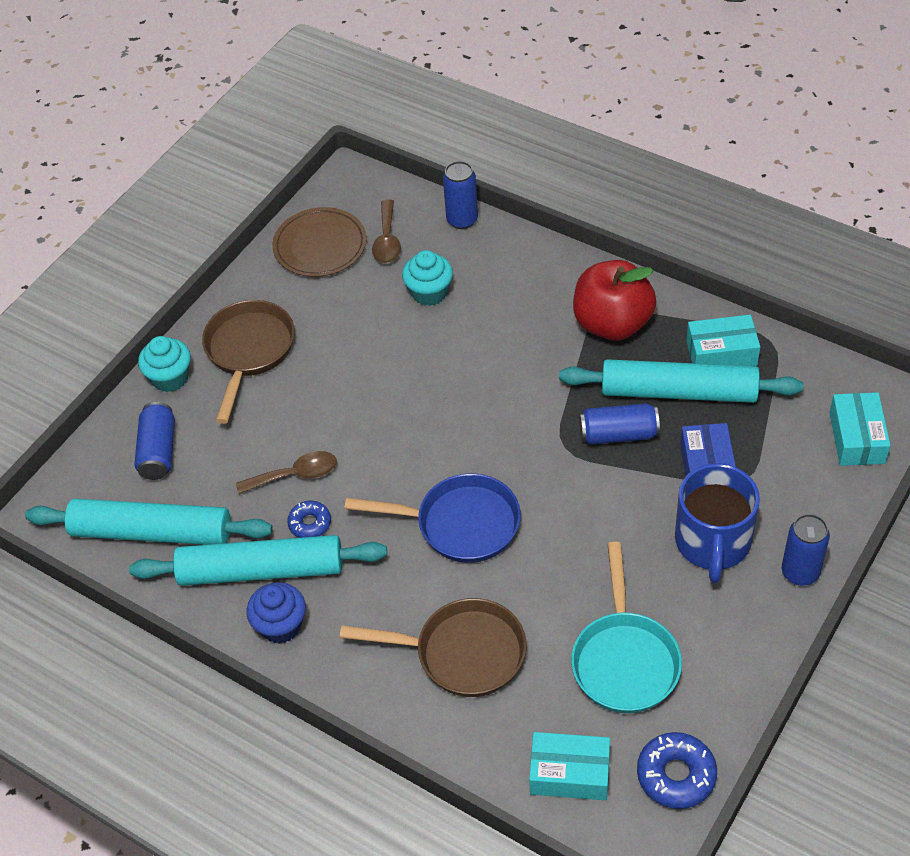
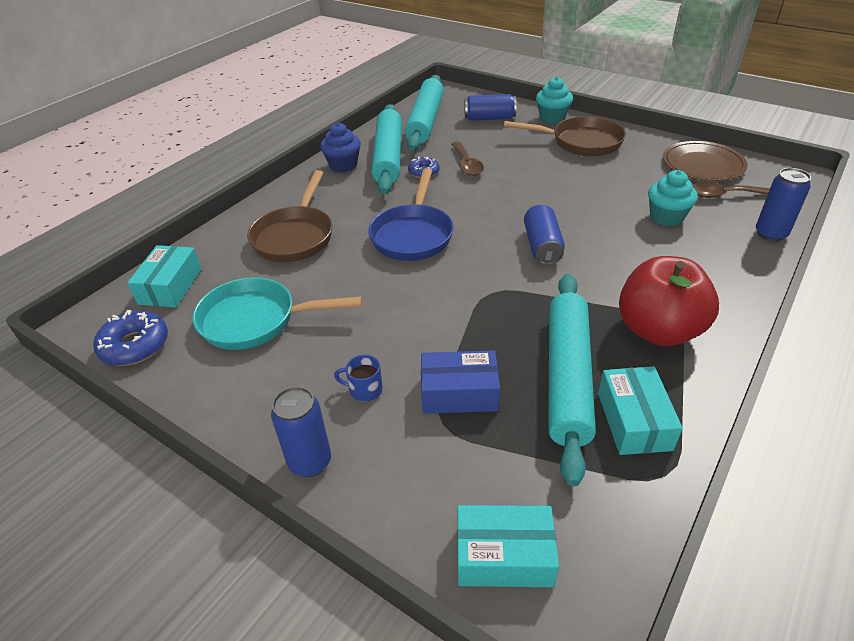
camera: 90 degrees right, 10 degrees down
blue can [579,403,660,445] -> blue can moved to [524,204,565,265]
blue mug [675,463,760,583] -> blue mug [334,355,383,402], size x0.41

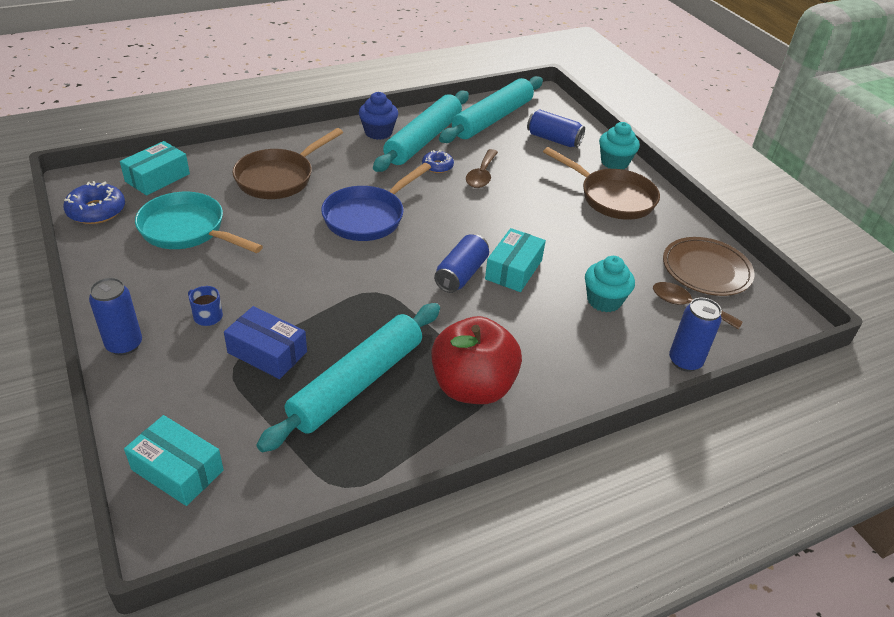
camera: 25 degrees right, 0 degrees up
turquoise box [598,366,683,455] -> turquoise box moved to [485,228,546,292]

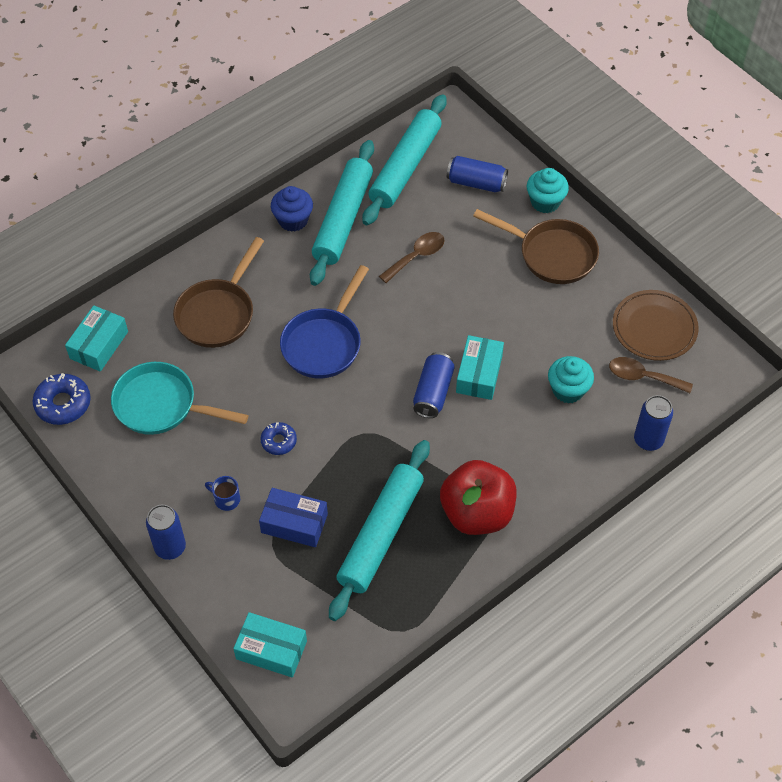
camera: 10 degrees left, 15 degrees up
blue donut [422,150,454,173] -> blue donut moved to [261,422,297,455]
brown spoon [466,149,498,188] -> brown spoon turned 135 degrees counterclockwise [379,232,445,283]

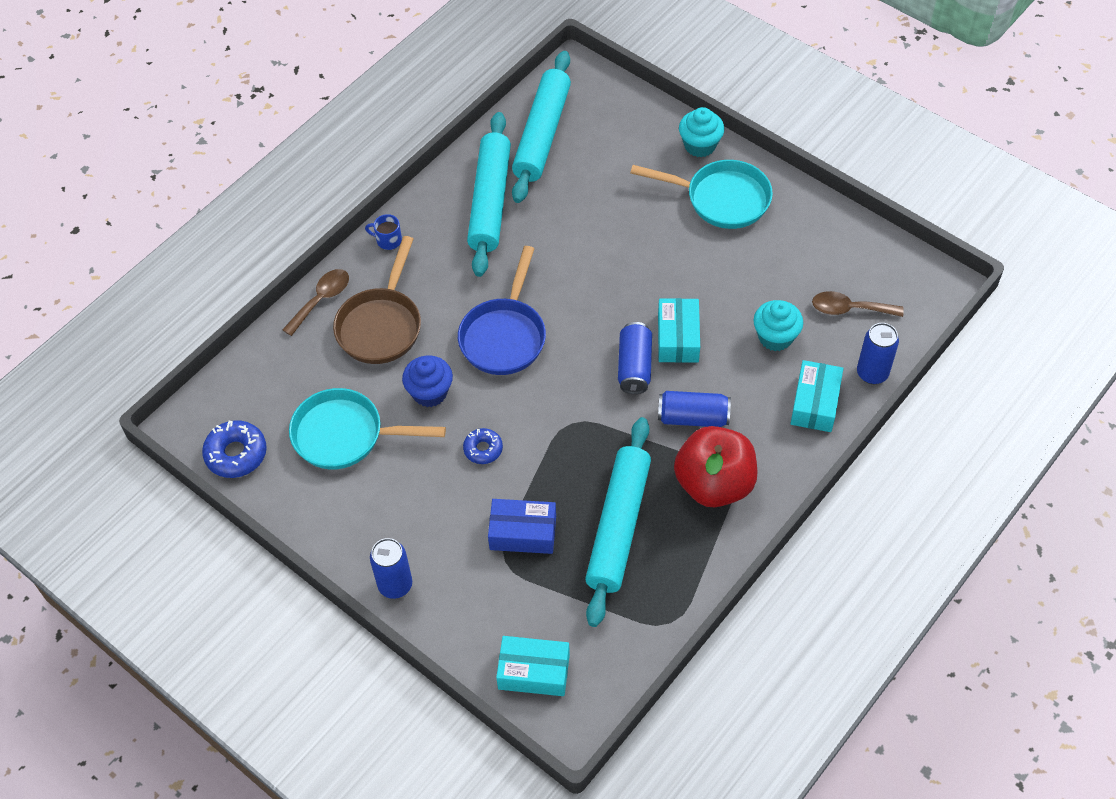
camera: 10 degrees left, 0 degrees up
turquoise box [65,305,128,372] -> turquoise box moved to [790,360,843,432]
blue mug [205,476,240,511] -> blue mug moved to [365,214,402,250]
blue cupcake [271,186,313,232] -> blue cupcake moved to [402,355,453,407]
brown spoon [379,232,445,283] -> brown spoon moved to [282,269,349,336]
blue can [447,156,508,192] -> blue can moved to [658,391,731,427]
brown pan [473,209,599,284] -> turquoise pan [630,160,773,229]
brown plate [613,290,699,361] -> none

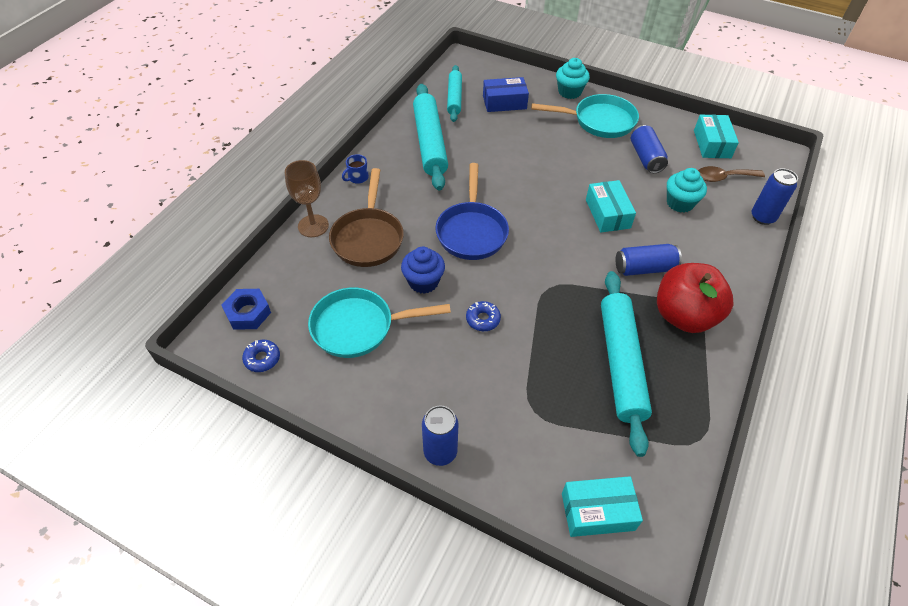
camera: 15 degrees left, 5 degrees down
blue donut [202,420,267,478] -> blue donut [242,340,280,372], size x0.62
brown spoon [282,269,349,336] -> brown goblet [285,160,329,237]
blue mug [365,214,402,250] -> blue mug turned 45 degrees counterclockwise [342,154,369,184]
blue box [488,499,556,554] -> blue box moved to [483,77,529,112]
turquoise rolling pin [512,51,571,203] -> turquoise rolling pin [447,65,462,122], size x0.61
blue can [618,322,652,394] -> blue can moved to [631,125,668,173]
turquoise box [790,360,843,432] -> turquoise box moved to [694,115,739,158]
none -> blue nut [221,289,271,330]

